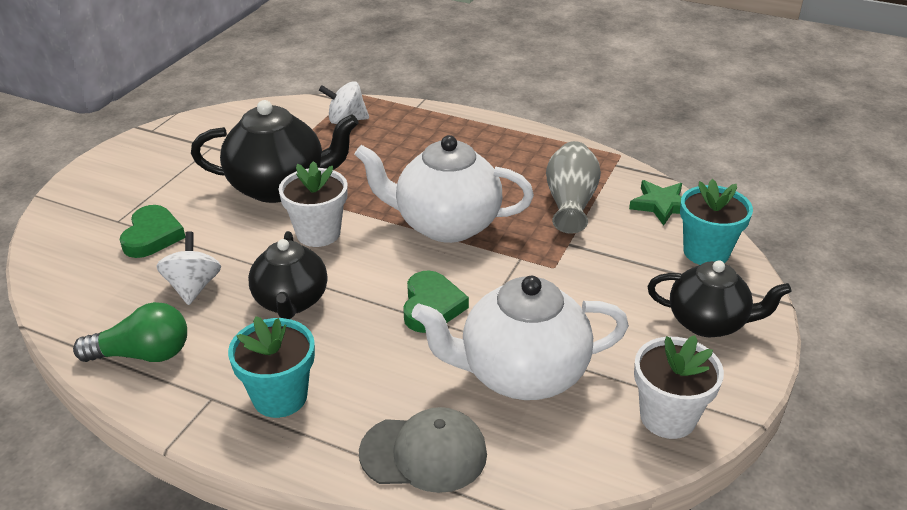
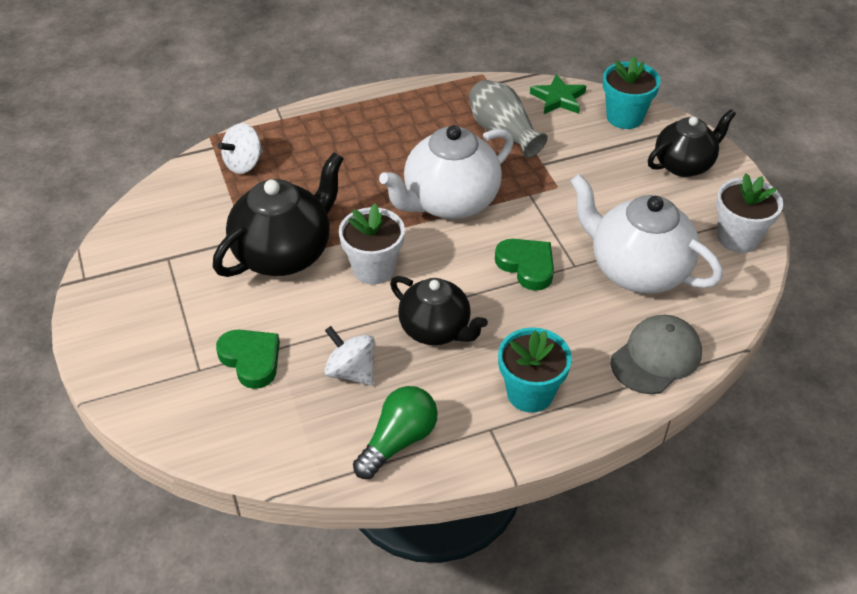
camera: 45 degrees left, 10 degrees up
white teapot [412,276,629,400] -> white teapot turned 90 degrees clockwise [570,174,723,294]

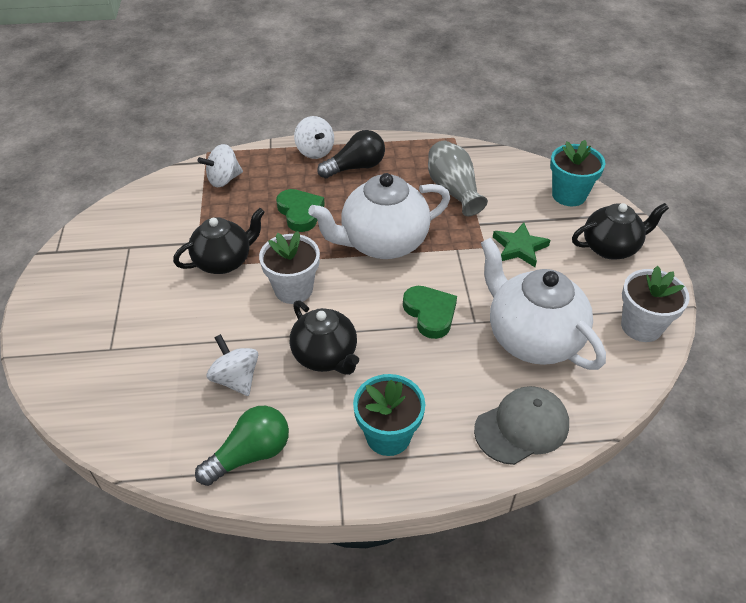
camera: 15 degrees right, 0 degrees up
black teapot [213,152,344,277] -> black teapot [173,208,265,274], size x0.67
green heart [216,330,280,389] -> green heart moved to [276,189,325,232]
green star [530,74,586,114] -> green star moved to [493,222,550,267]
none -> white spinning top [294,116,334,159]
none -> black light bulb [317,130,385,178]

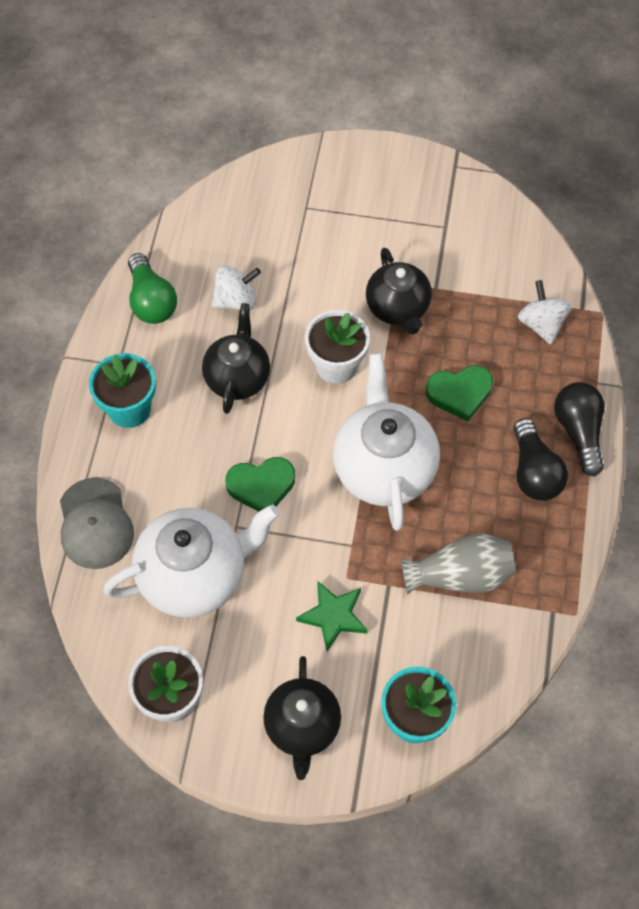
camera: 105 degrees right, 15 degrees up
black teapot [290,300,359,375] -> black teapot turned 120 degrees clockwise [202,303,270,414]
white spinning top [294,116,334,159] -> black light bulb [554,382,605,476]

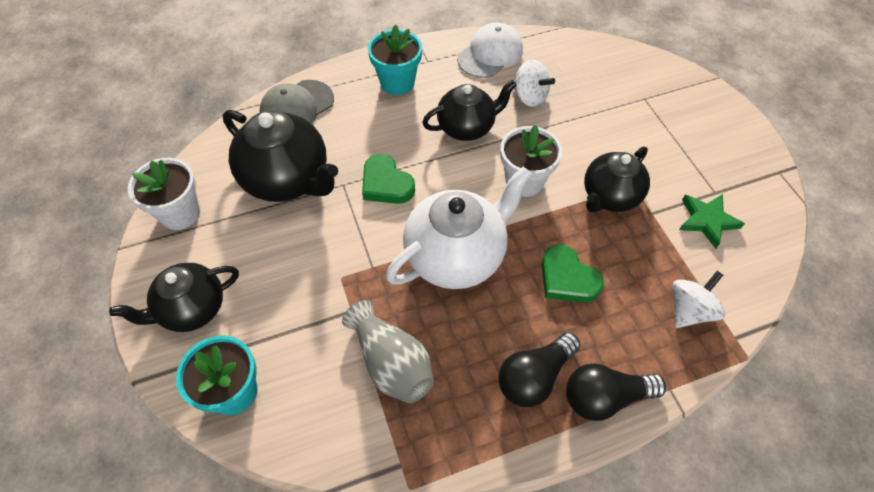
camera: 60 degrees right, 5 degrees down
white teapot [103,504,279,618] -> black teapot [222,110,338,202]
green light bulb [128,253,177,324] -> white cap [457,22,523,78]
green star [296,581,368,651] -> green star moved to [679,194,745,248]
black light bulb [554,382,605,476] -> black light bulb turned 150 degrees counterclockwise [566,363,666,421]

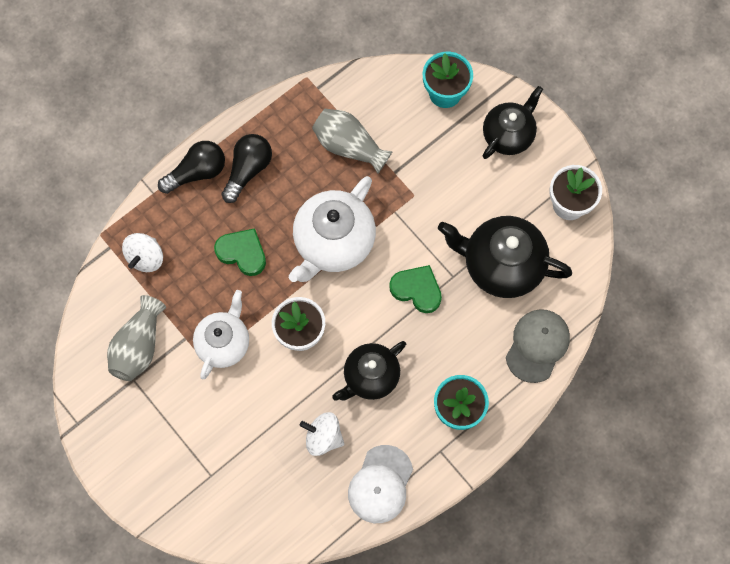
camera: 160 degrees right, 15 degrees up
black teapot [584,146,650,212] -> white teapot [193,290,249,379]
green star [679,194,745,248] -> grey vase [107,295,166,381]

